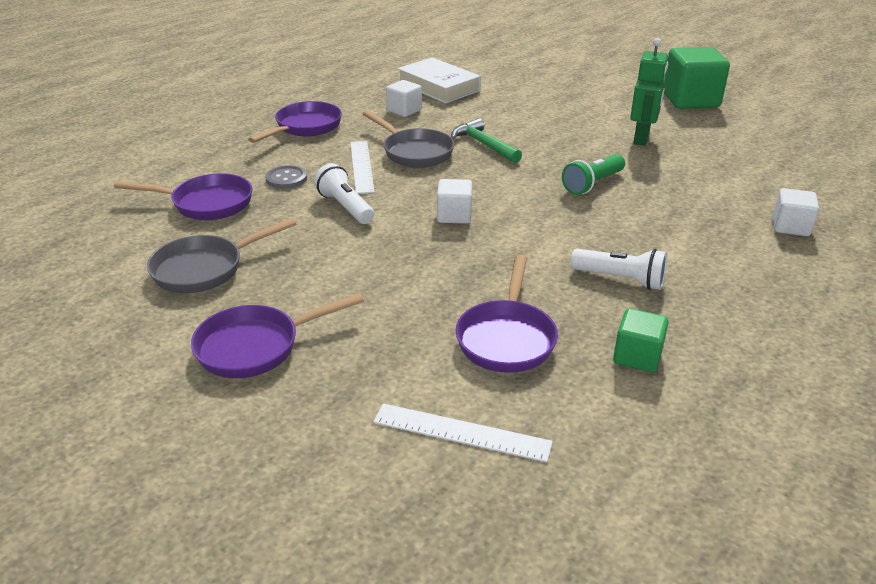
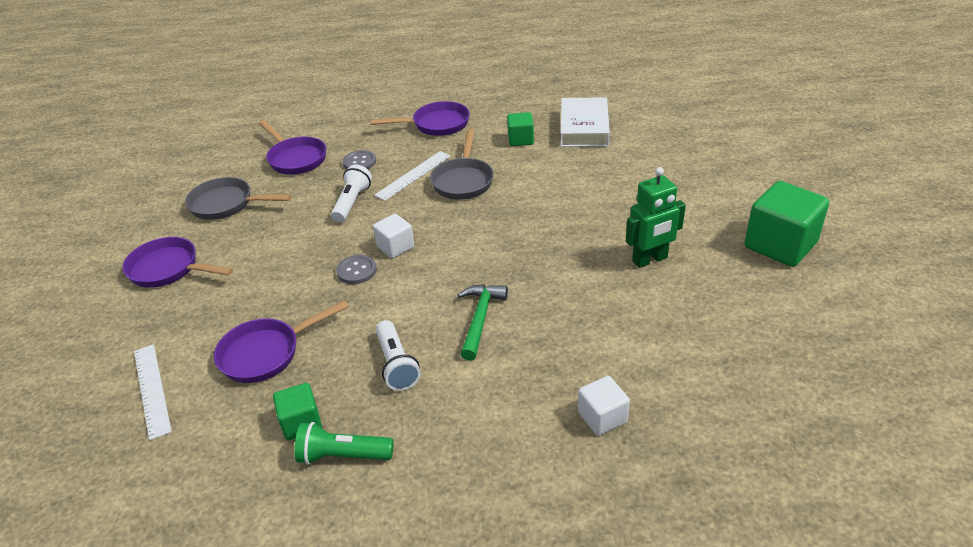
camera: 50 degrees right, 5 degrees up
white cube [386,80,422,117] -> green cube [507,112,534,146]
green hammer [451,118,522,163] -> green hammer moved to [458,284,508,361]
green flashlight [562,154,625,195] -> green flashlight moved to [294,422,394,465]
none -> grey button [336,255,377,284]

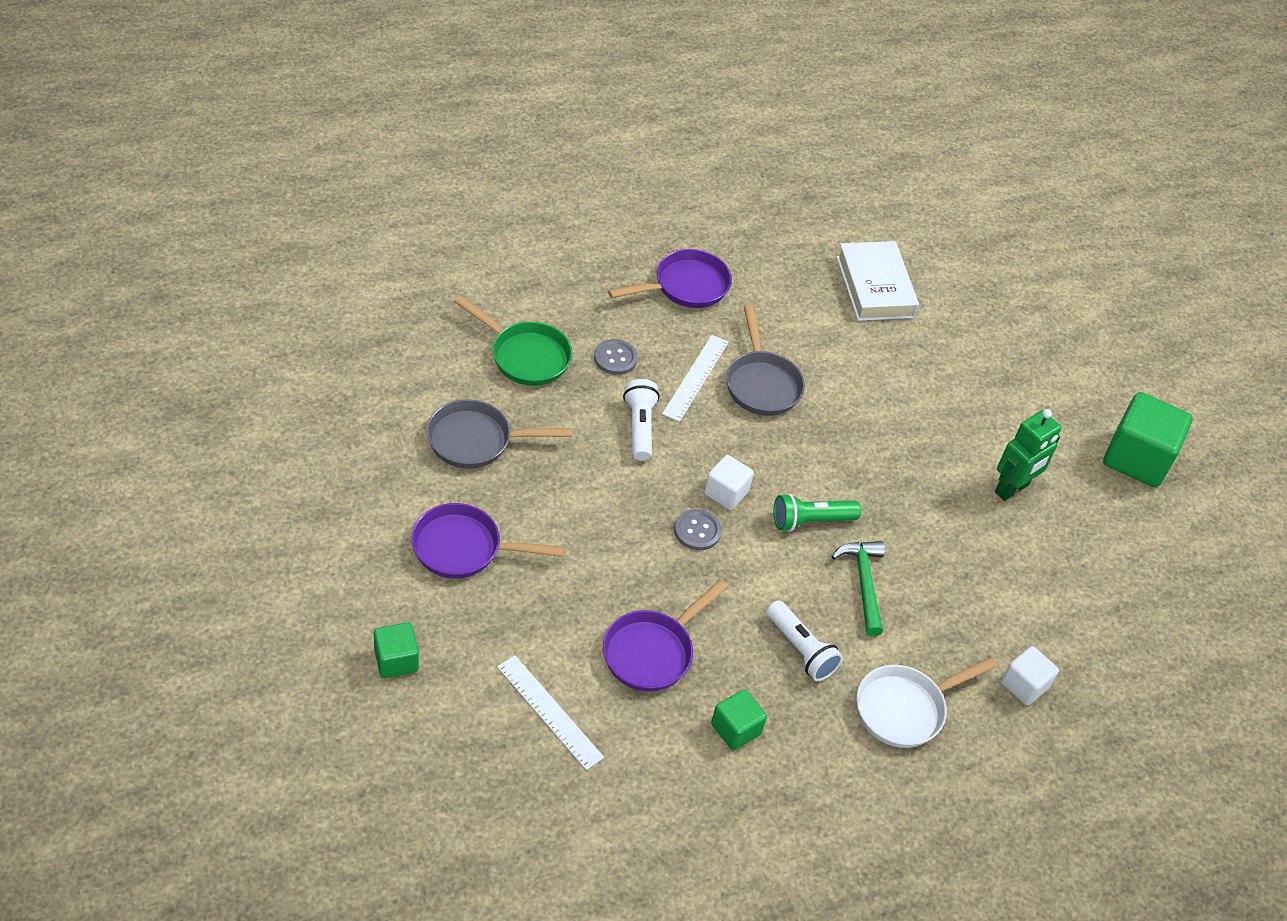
camera: 25 degrees left, 10 degrees up
purple pan [259,120,326,175] -> green pan [454,296,572,386]
green flashlight [294,422,394,465] -> green flashlight moved to [773,493,861,532]
green cube [507,112,534,146] -> green cube moved to [374,622,419,678]
none -> white pan [856,657,997,748]

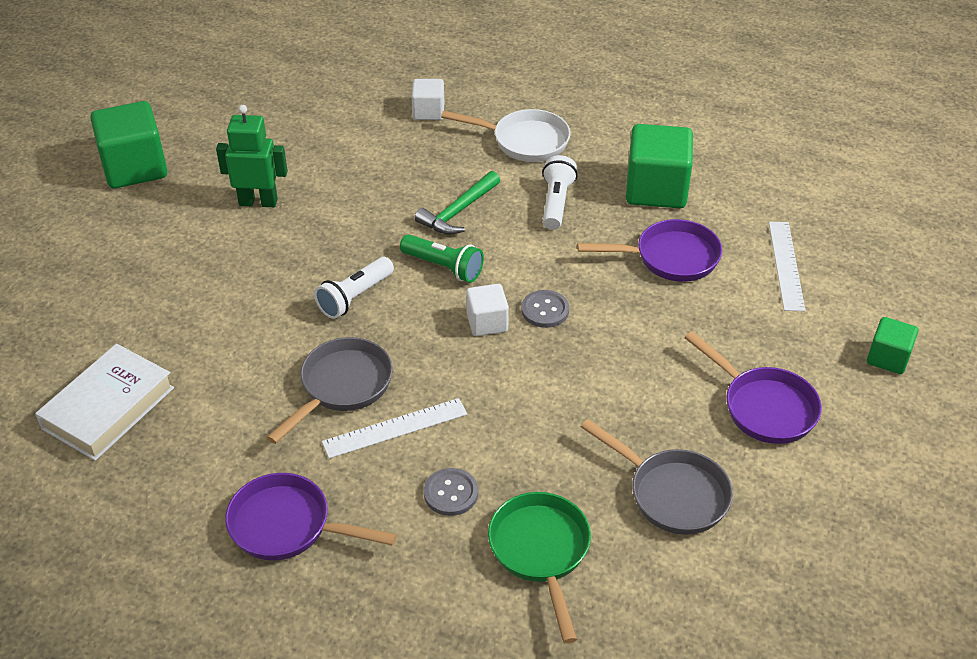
camera: 130 degrees left, 5 degrees down
white flashlight [623,379,660,461] -> white flashlight moved to [314,257,394,319]
green cube [711,689,767,750] -> green cube [626,124,693,208], size x1.83

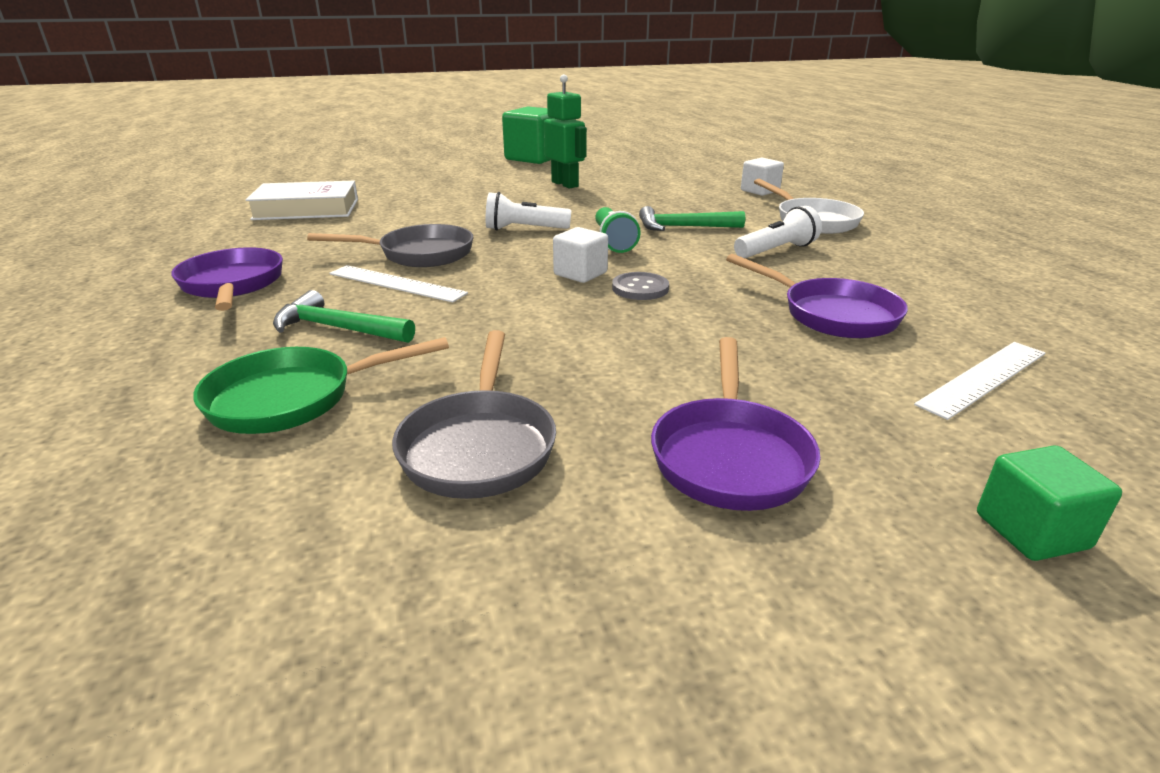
camera: 50 degrees right, 15 degrees down
grey button [424,468,478,516] -> green hammer [273,290,415,343]
green pan [488,492,591,643] -> green pan turned 150 degrees counterclockwise [193,337,449,434]
green cube [626,124,693,208] -> none

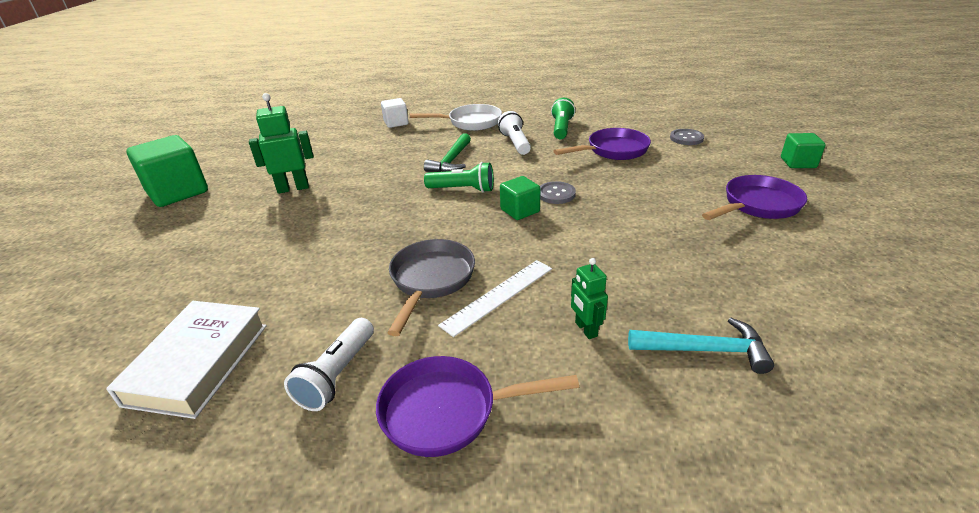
camera: 70 degrees left, 5 degrees up
green pan [193,337,449,434] -> turquoise hammer [628,318,774,374]
green hammer [273,290,415,343] -> green robot [571,258,608,339]
grey pan [392,330,556,499] -> none
white flashlight [486,192,571,230] -> white flashlight moved to [284,318,374,411]
white cube [553,227,608,283] -> green cube [500,176,541,220]
purple pan [651,337,821,511] -> purple pan turned 60 degrees counterclockwise [702,175,807,220]
white ruler [914,342,1045,420] -> grey button [670,129,704,145]
none -> green flashlight [551,98,575,139]

